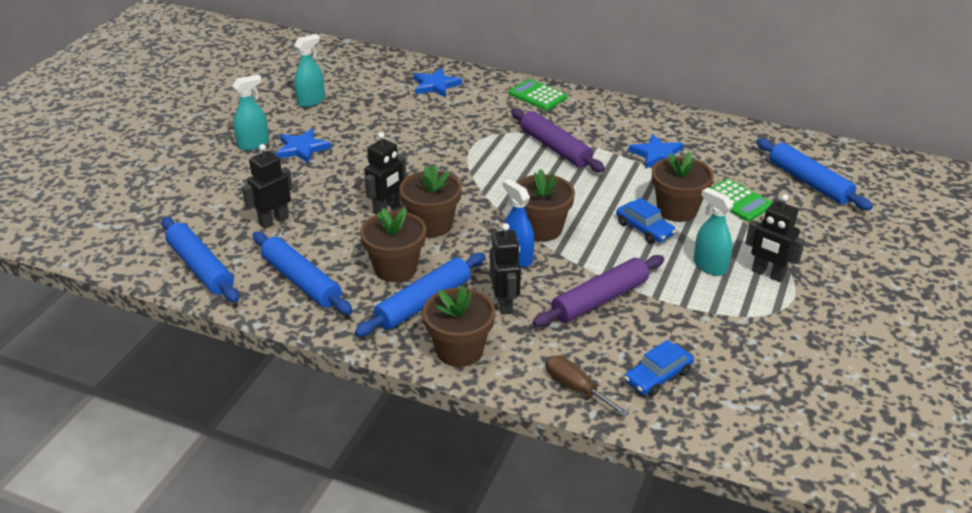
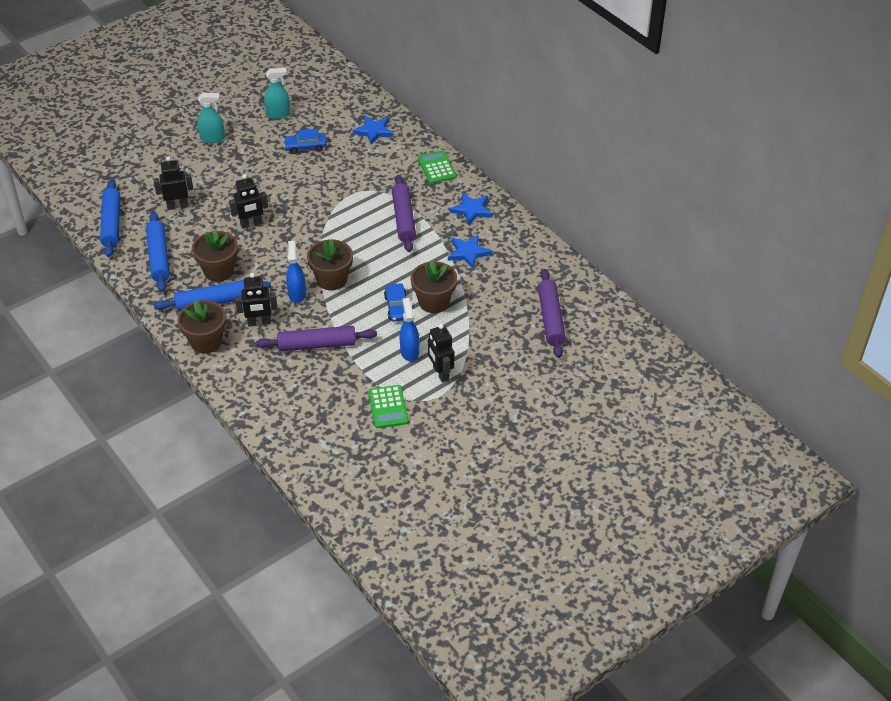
camera: 30 degrees right, 10 degrees up
blue star [276,129,331,164] -> blue star moved to [450,193,493,226]
brown flower pot [399,165,462,237] -> none
black robot [490,223,521,315] -> black robot turned 60 degrees clockwise [235,273,278,327]
brown screwdriver [546,355,629,417] -> none
blue car [624,340,694,396] -> blue car moved to [283,129,327,154]
turquoise spray bottle [694,187,733,276] -> blue spray bottle [400,298,419,362]
green calculator [710,179,772,221] -> green calculator moved to [368,385,408,428]
blue rolling pin [756,138,873,211] -> purple rolling pin [538,269,566,358]

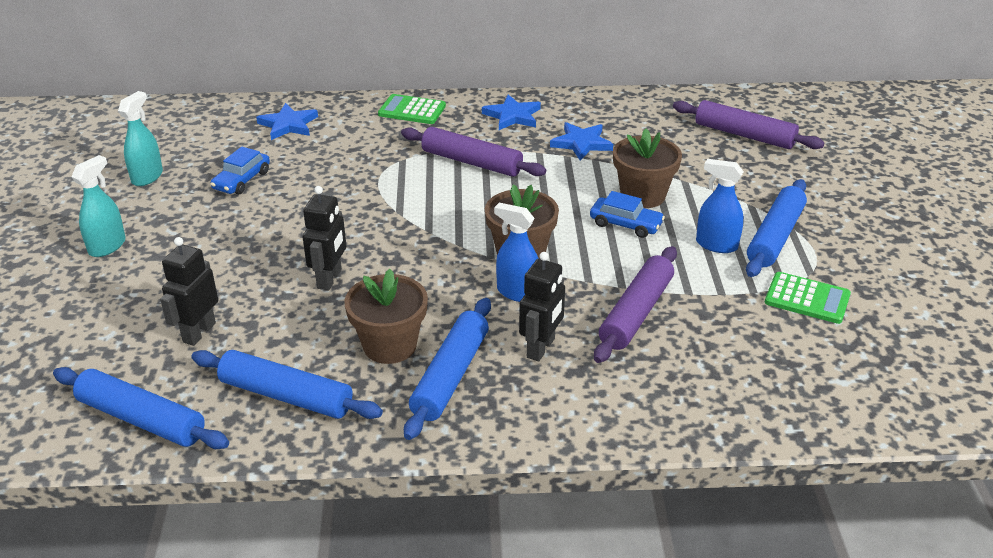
camera: 55 degrees left, 10 degrees down
brown flower pot [177,300,226,354] -> none
black robot [428,324,454,382] -> blue rolling pin [746,179,807,277]

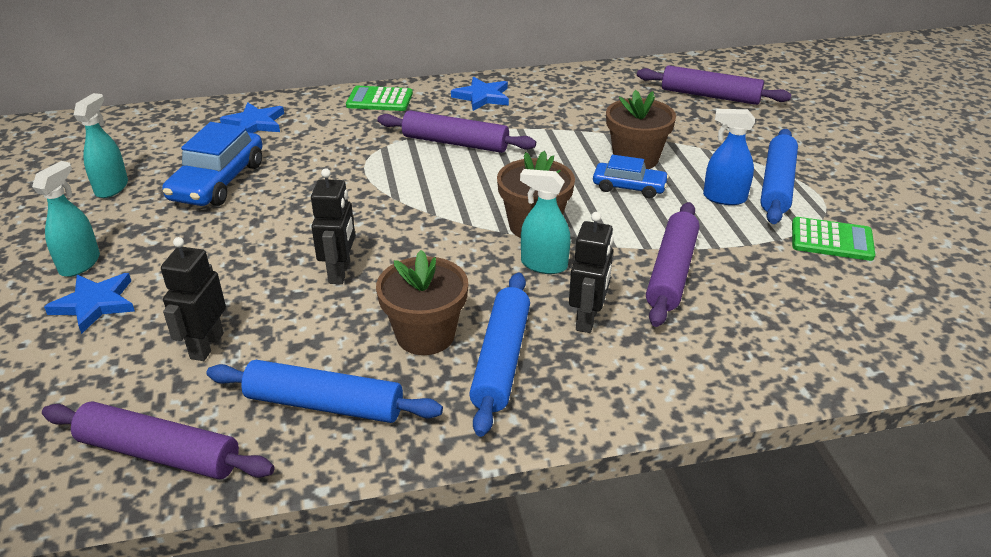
camera: 10 degrees left, 0 degrees up
blue rolling pin [53,367,229,449] -> purple rolling pin [42,401,275,479]
blue car [211,147,270,194] -> blue car [162,122,263,206], size x1.67
blue spray bottle [494,203,539,302] -> turquoise spray bottle [520,169,571,274]
blue star [550,122,613,161] -> blue star moved to [44,273,135,334]

